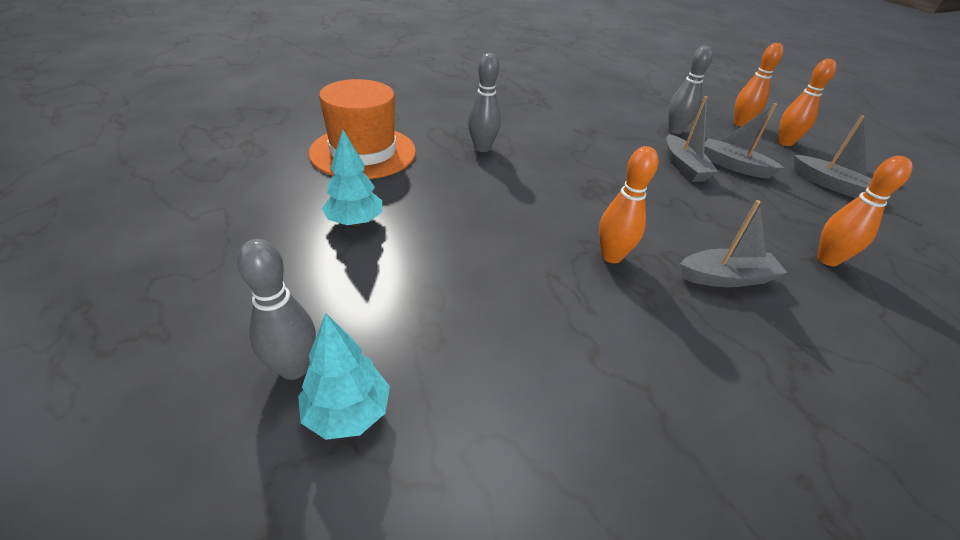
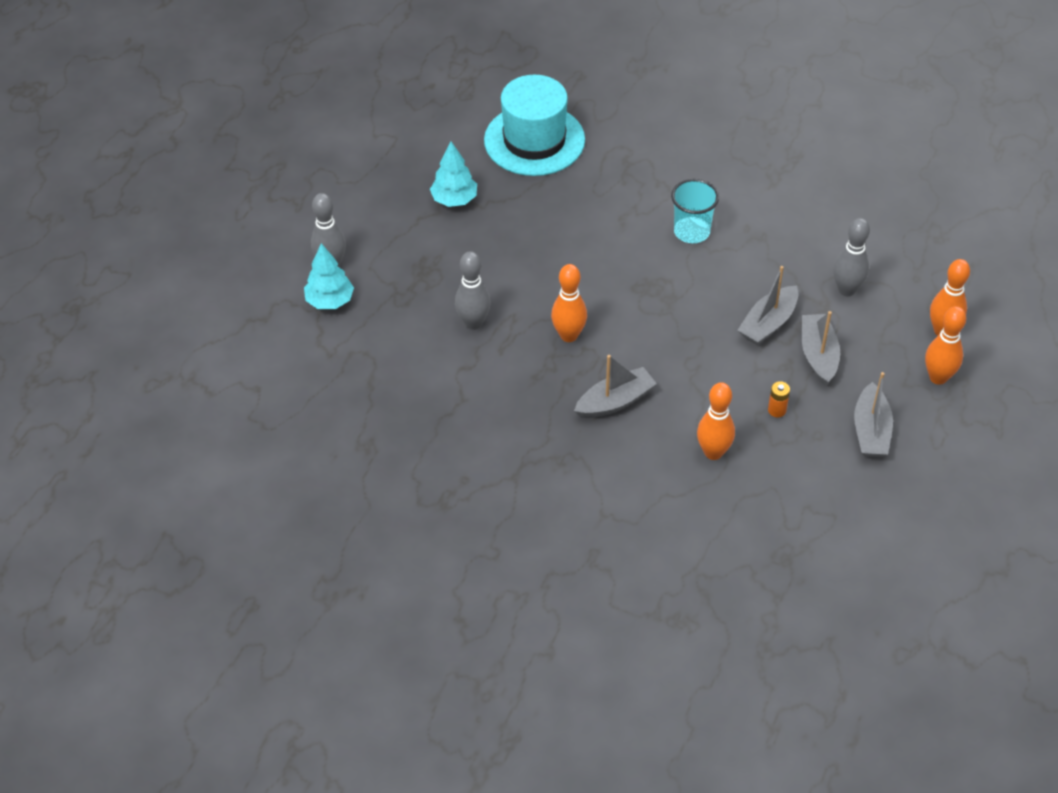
camera: 55 degrees right, 10 degrees up
orange hat [308,79,416,179] -> turquoise hat [484,75,585,176]
grey bowling pin [468,53,501,152] -> grey bowling pin moved to [455,251,491,330]
grey boat [680,200,788,287] -> grey boat turned 75 degrees counterclockwise [574,355,657,418]
none -> turquoise cup [671,179,719,243]
none -> orange battery [768,381,790,417]

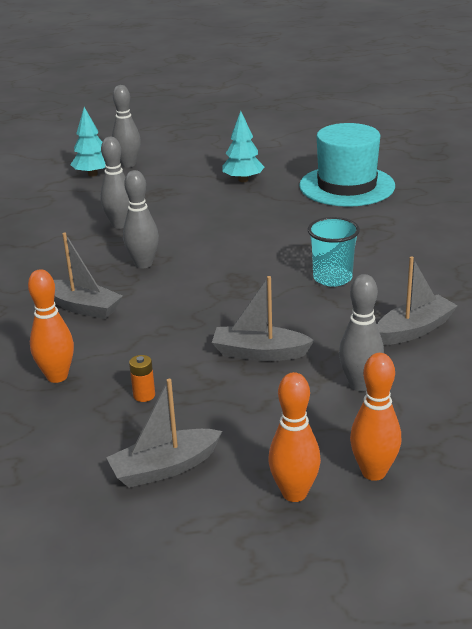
camera: 60 degrees right, 20 degrees down
orange bowling pin [551,264,587,342] -> grey bowling pin [123,170,159,269]
grey boat [802,311,840,385] -> grey boat moved to [377,256,458,345]

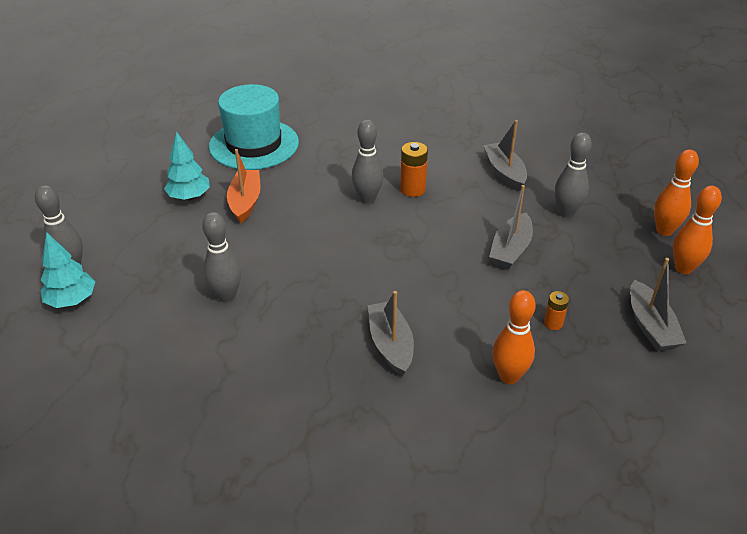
camera: 75 degrees left, 10 degrees up
grey boat [54,233,123,319] -> grey boat turned 60 degrees counterclockwise [368,291,414,376]
grey bowling pin [123,170,159,269] -> grey bowling pin moved to [352,120,384,204]
turquoise cup [308,217,360,286] -> orange battery [400,142,428,197]
none -> orange boat [227,149,261,223]

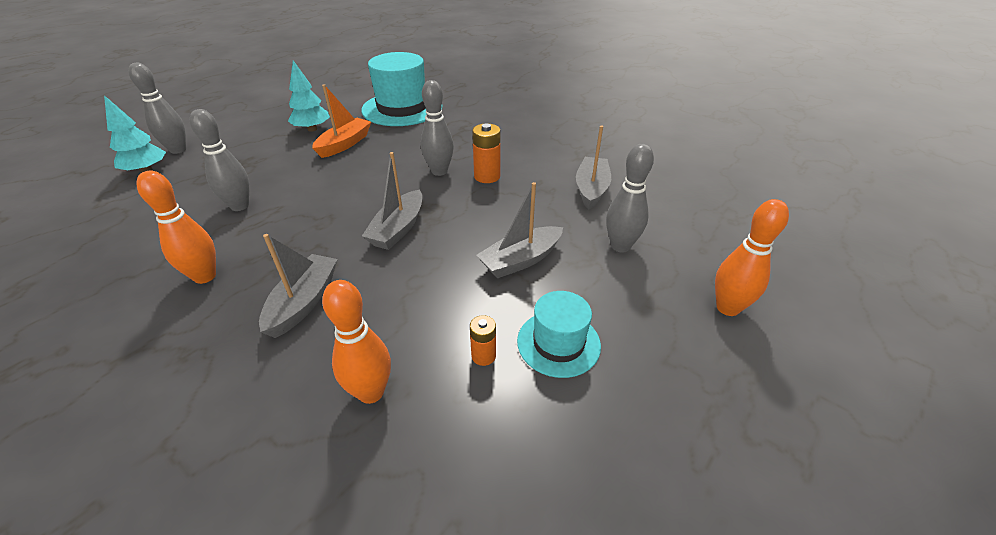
camera: 30 degrees right, 0 degrees up
grey boat [630,258,687,351] -> grey boat moved to [362,152,422,250]
orange bowling pin [673,186,722,274] -> orange bowling pin moved to [136,171,216,284]
none -> turquoise hat [517,291,601,378]

